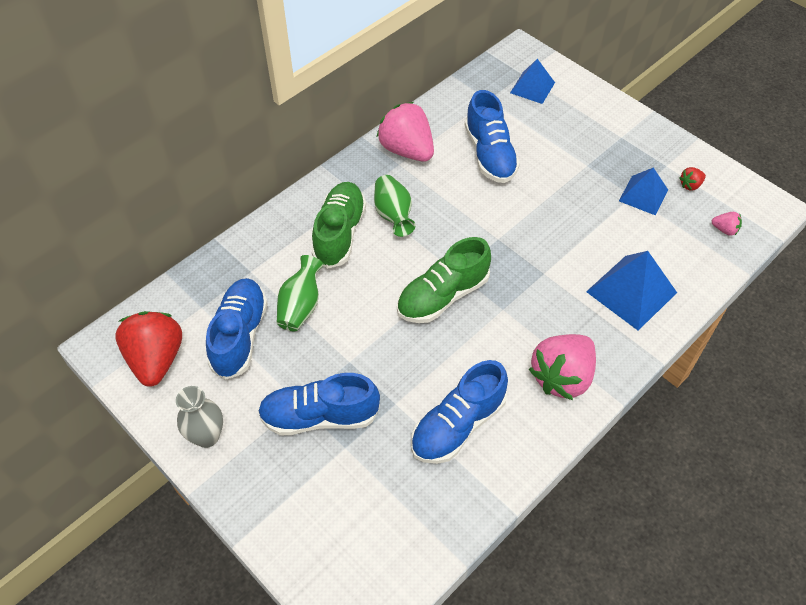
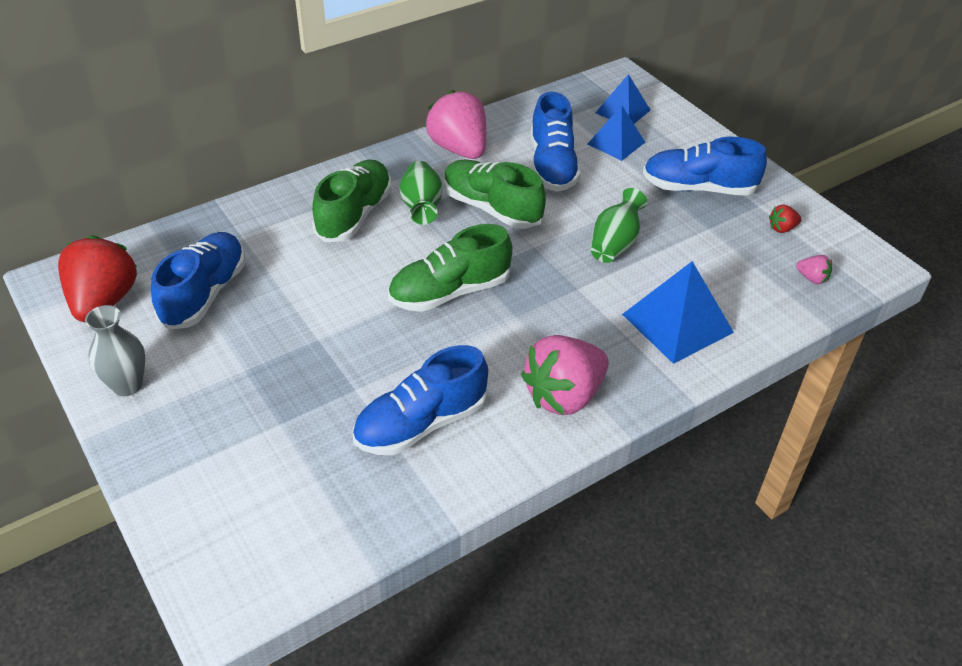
camera: 10 degrees right, 10 degrees down
blue shoe [258,373,380,435] -> blue shoe moved to [643,137,767,196]
green vase [277,255,323,331] -> green vase moved to [591,188,648,263]
blue pyramid [619,167,668,215] -> blue pyramid moved to [588,105,645,161]
none -> green shoe [444,160,546,229]

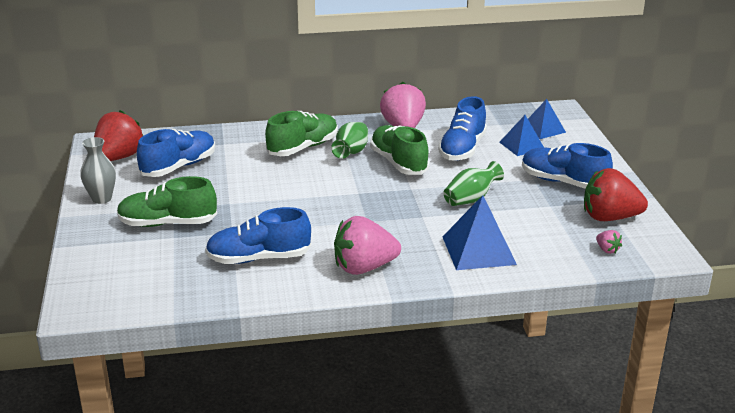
camera: 25 degrees right, 15 degrees down
green shoe [388,224,512,312] -> green shoe moved to [117,176,217,227]
red strawberry [769,205,802,233] -> red strawberry [584,168,648,221], size x2.36

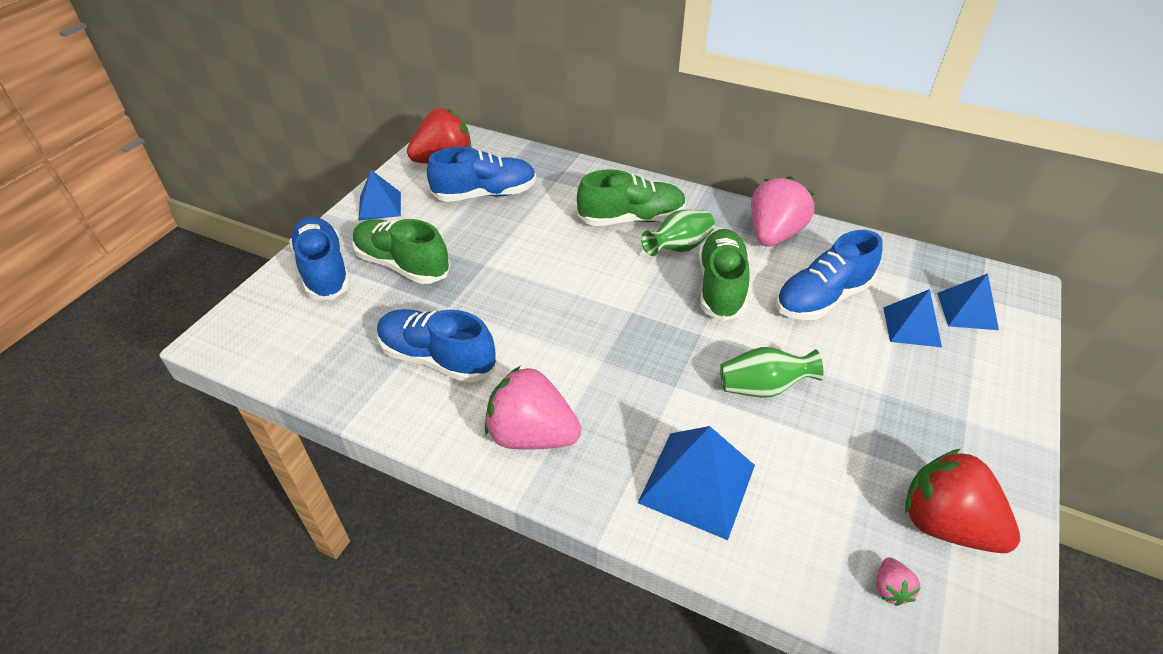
camera: 35 degrees right, 15 degrees up
grey vase [80,137,116,204] -> blue pyramid [358,170,401,221]
blue shoe [522,143,613,189] -> blue shoe moved to [289,217,351,300]

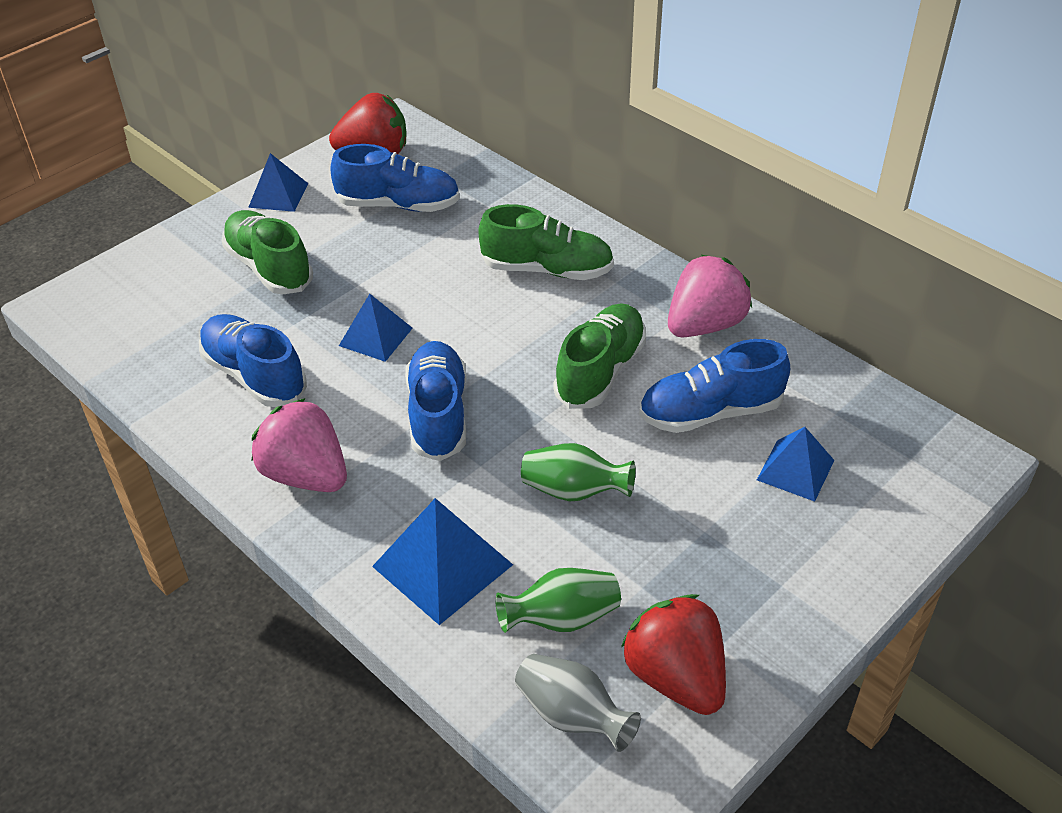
camera: 20 degrees right, 0 degrees up
blue shoe [289,217,351,300] -> blue shoe moved to [405,341,466,461]
green vase [641,210,715,256] -> green vase moved to [495,568,621,633]
pink strawberry [876,558,921,606] -> grey vase [515,654,641,752]
blue pyramid [937,274,999,330] -> blue pyramid moved to [339,294,413,362]

